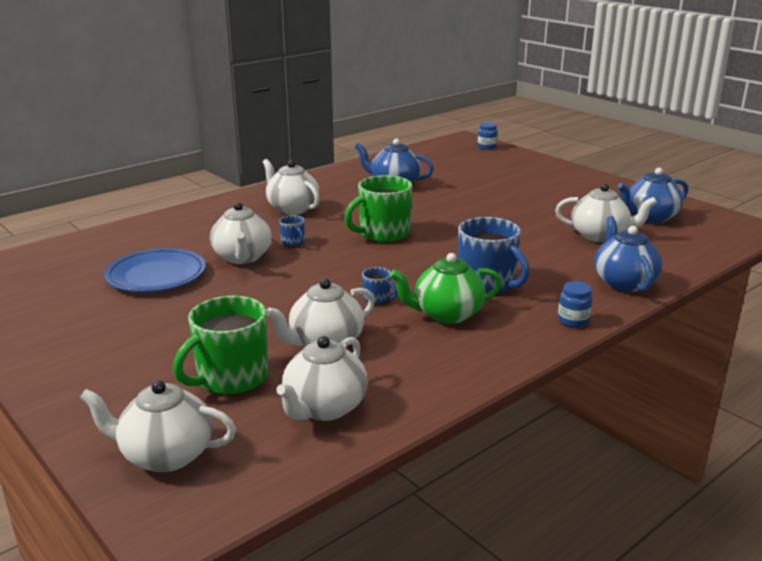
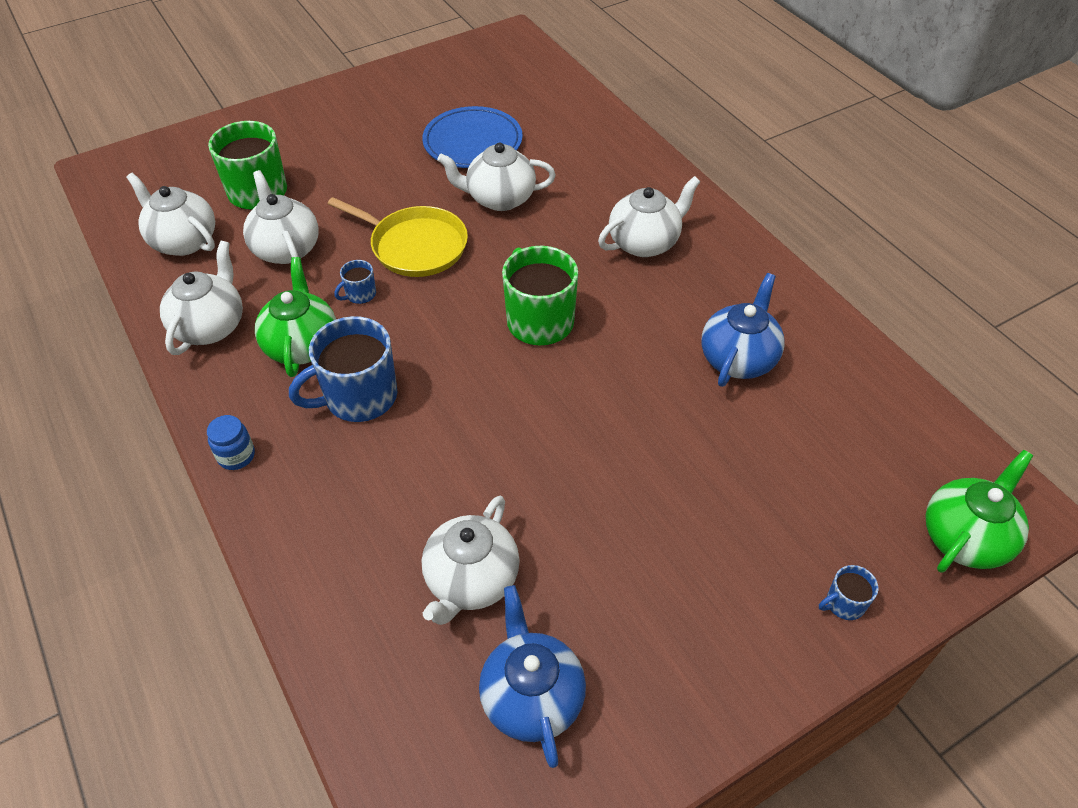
camera: 100 degrees right, 25 degrees up
white teapot [79,380,236,472] -> white teapot moved to [160,241,243,355]
blue mug [279,215,305,247] -> blue mug moved to [819,565,879,620]
blue jar [478,123,497,150] -> green teapot [926,450,1033,573]
blue teapot [594,216,662,292] -> none
none -> yellow pan [328,197,468,277]

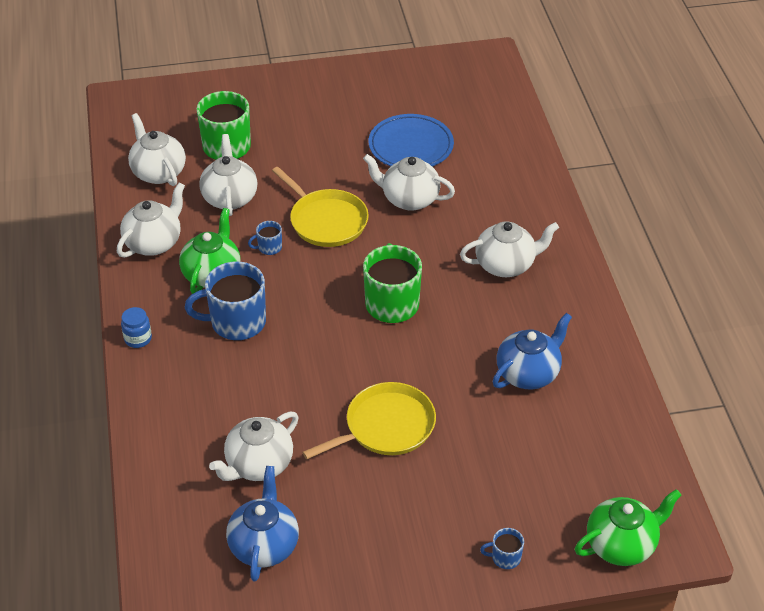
camera: 20 degrees right, 5 degrees down
none -> yellow pan [302,382,436,459]

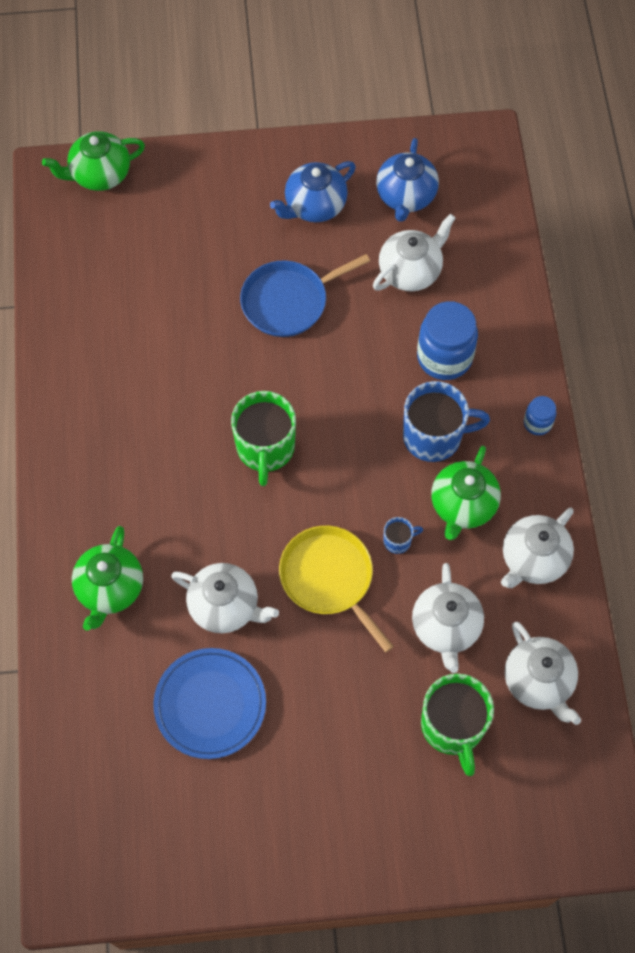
camera: 175 degrees left, 20 degrees up
yellow pan [302,382,436,459] -> blue pan [240,254,370,337]
white teapot [460,221,559,277] -> none
blue mug [480,528,524,569] -> none
blue teapot [492,313,572,389] -> blue teapot moved to [270,161,356,222]
none -> green teapot [72,526,143,631]
none -> blue jar [417,301,478,380]

